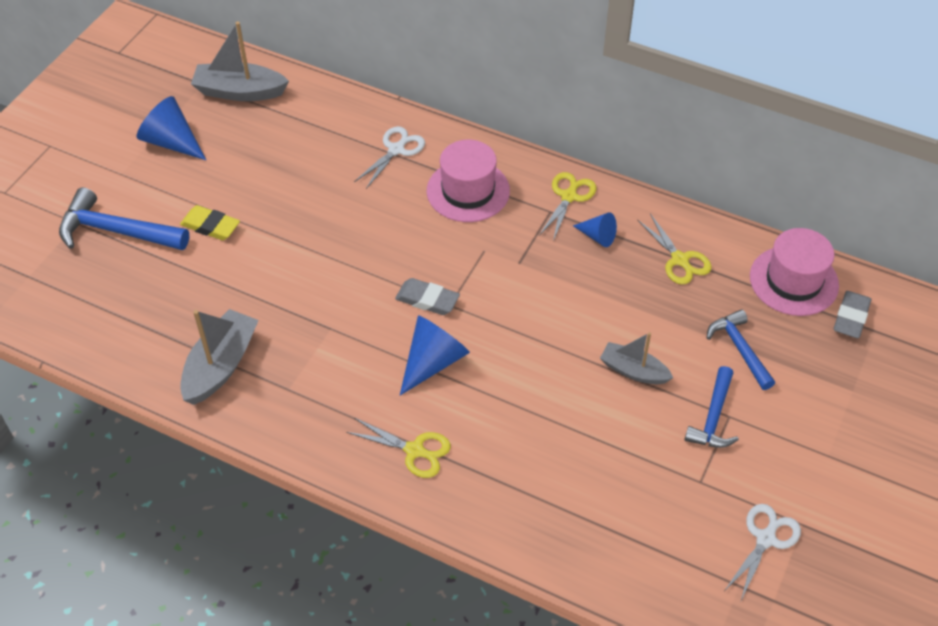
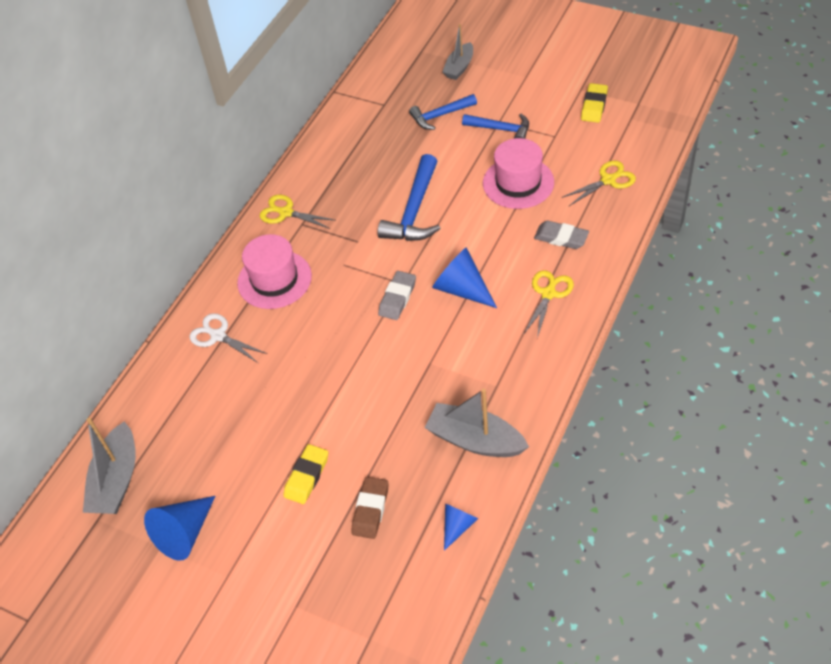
camera: 85 degrees left, 0 degrees up
blue hammer [59,187,189,250] -> blue hammer moved to [377,154,441,241]
blue cone [573,213,617,247] -> blue cone moved to [444,503,478,551]
grey boat [600,332,673,384] -> grey boat moved to [442,24,473,80]
yellow scissors [637,214,712,285] -> yellow scissors moved to [561,161,636,206]
white scissors [724,504,801,600] -> yellow eraser [581,83,608,123]
pink hat [750,228,839,316] -> pink hat moved to [483,138,554,209]
grey eraser [833,291,871,338] -> grey eraser moved to [534,221,589,249]
none -> brown eraser [351,477,388,539]

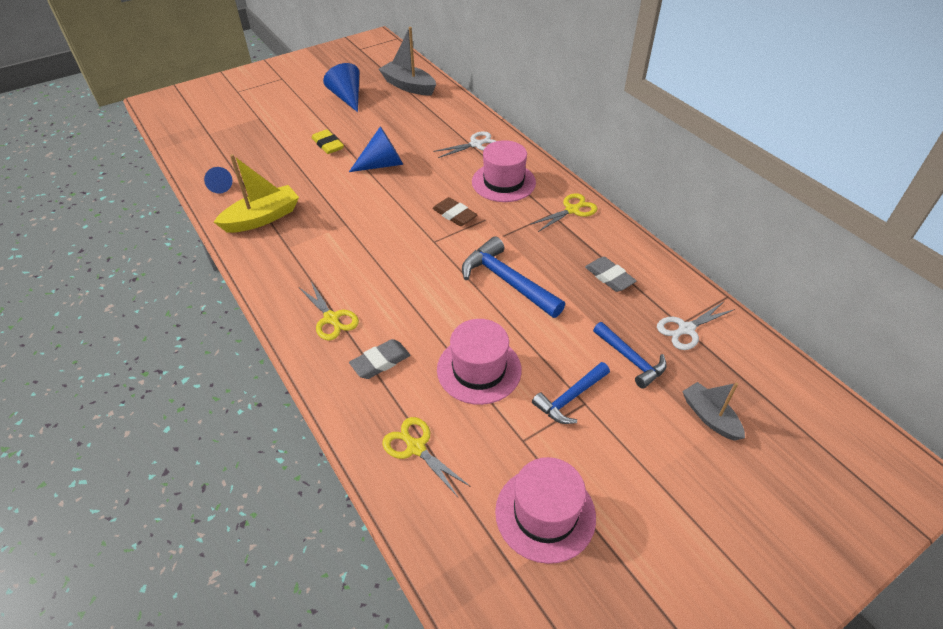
camera: 115 degrees right, 5 degrees down
brown eraser [351,477,388,539] -> brown eraser moved to [432,197,477,226]
grey eraser [378,271,416,320] -> grey eraser moved to [585,257,637,292]
blue hammer [409,94,477,130] -> blue hammer turned 135 degrees clockwise [593,322,667,389]
grey boat [425,388,529,457] -> yellow boat [214,154,299,233]
blue cone [432,247,497,308] -> blue cone moved to [349,126,403,172]
yellow scissors [561,161,636,206] -> yellow scissors turned 135 degrees clockwise [382,417,471,497]
yellow eraser [581,83,608,123] -> pink hat [495,457,596,564]
none -> white scissors [657,302,735,350]

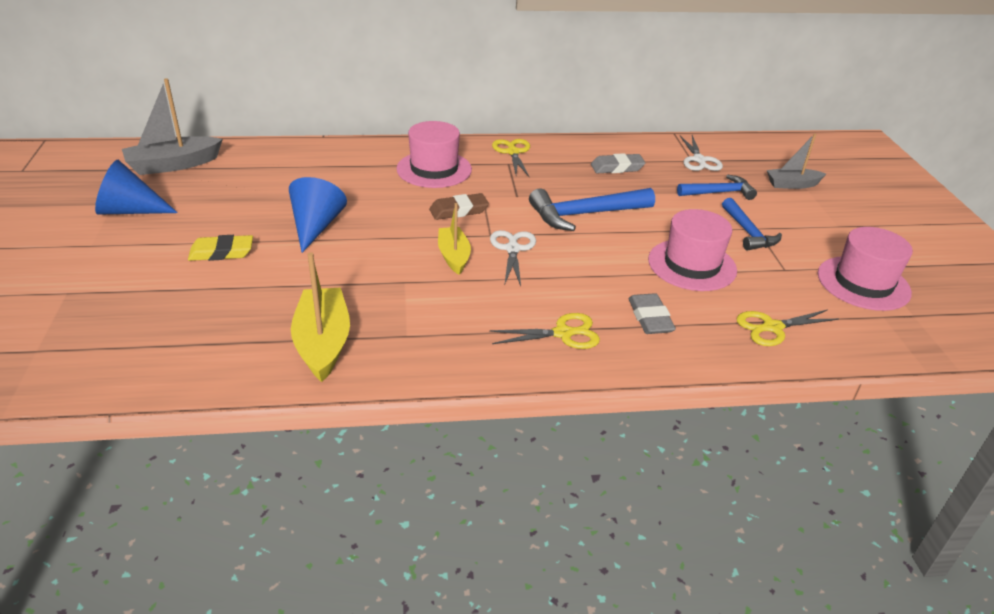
camera: 65 degrees left, 10 degrees down
blue cone [204,167,232,194] -> none
white scissors [433,131,496,158] -> white scissors moved to [490,230,536,286]
none -> yellow boat [438,203,471,275]

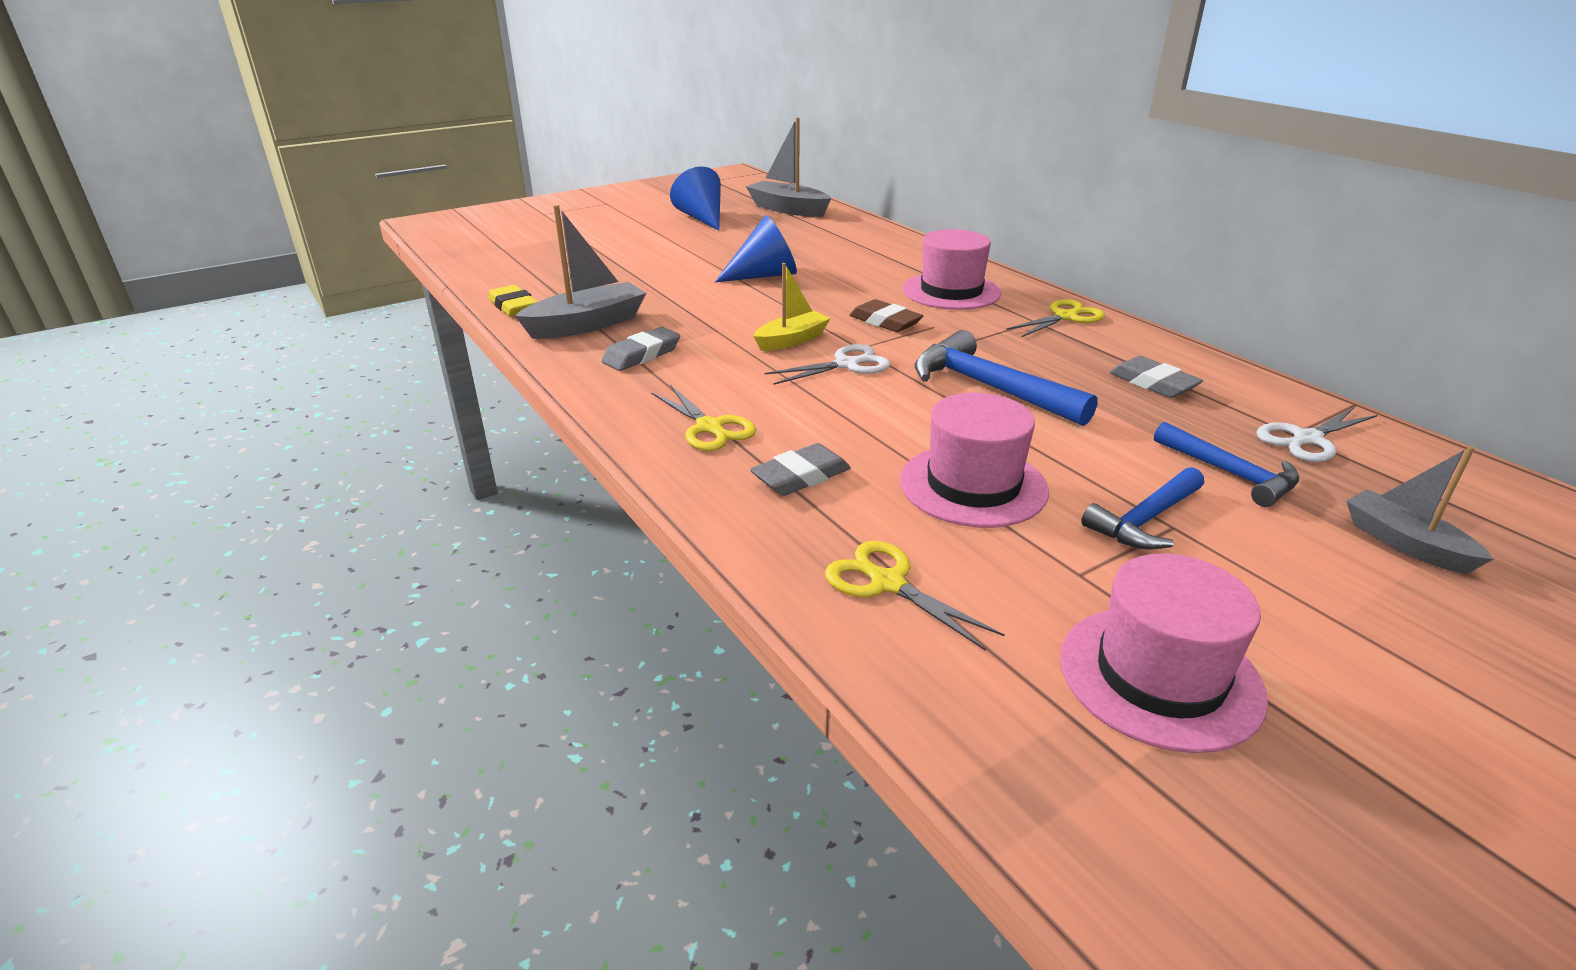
camera: 65 degrees right, 5 degrees down
yellow eraser [188,235,253,261] -> yellow eraser moved to [488,285,538,317]
yellow boat [291,252,350,382] -> grey boat [515,205,646,339]
none -> grey eraser [602,327,680,371]

